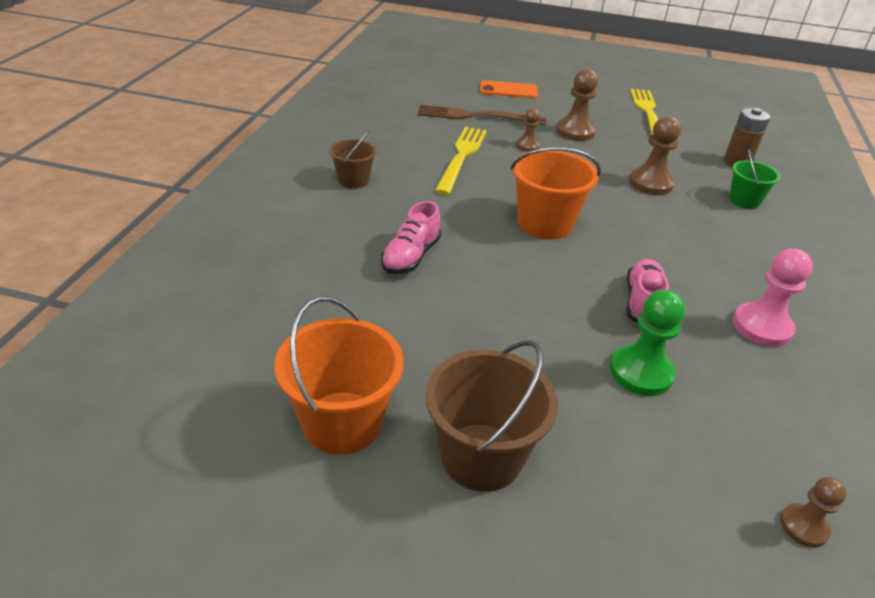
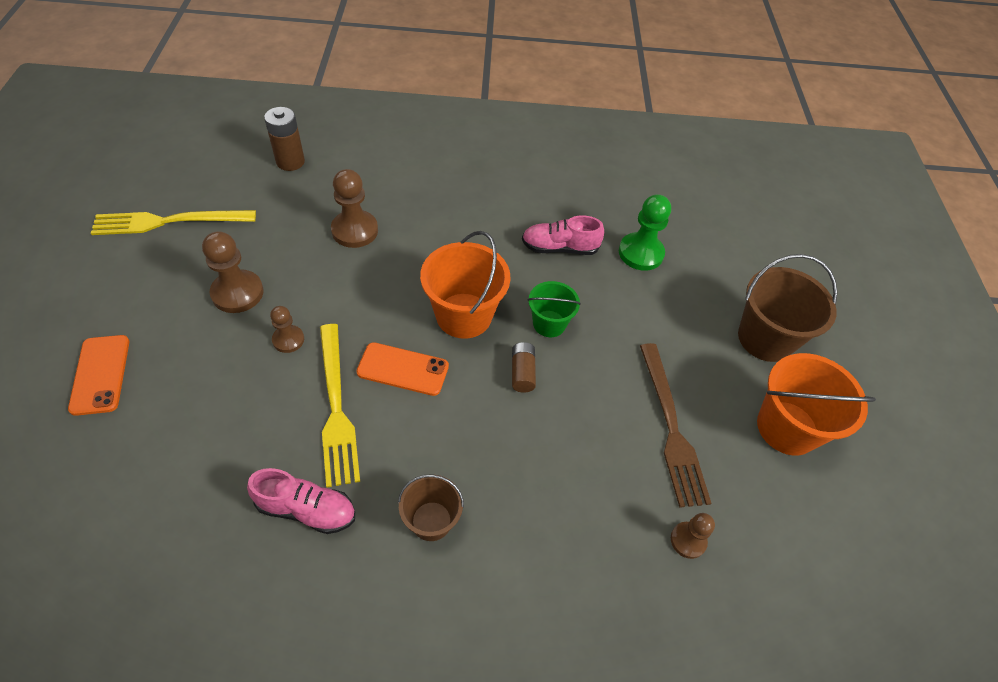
camera: 105 degrees left, 15 degrees up
pink shoe [381,201,441,274] -> pink shoe moved to [247,468,355,534]
brown fork [418,104,546,125] -> brown fork moved to [640,343,712,508]
yellow fork [435,127,487,195] -> yellow fork turned 105 degrees counterclockwise [320,324,360,487]
green bucket [729,149,780,209] -> green bucket moved to [528,281,581,337]
pink pawn [733,248,813,347] -> none
brown pawn [780,477,847,548] -> brown pawn moved to [671,513,715,559]
none -> orange phone [356,342,449,396]
none -> brown battery [512,342,536,393]

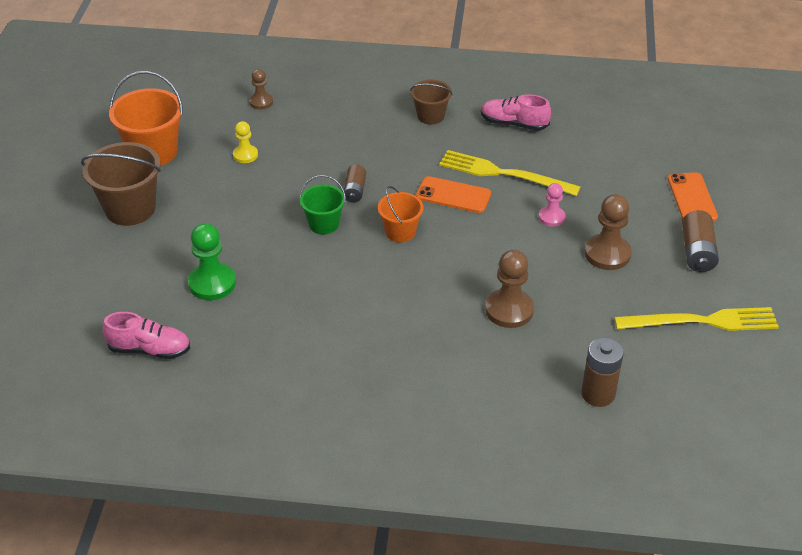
camera: 170 degrees left, 10 degrees down
brown pawn [270,306,304,353] -> pink pawn [539,183,565,227]
yellow fork [320,324,360,487] -> yellow fork turned 60 degrees counterclockwise [439,150,581,196]
orange bucket [420,231,511,339] -> orange bucket [378,186,423,242], size x0.59
pink shoe [522,216,604,255] -> pink shoe moved to [103,312,190,359]
brown fork [640,343,712,508] -> yellow pawn [233,121,258,163]
none -> brown battery [682,210,719,272]

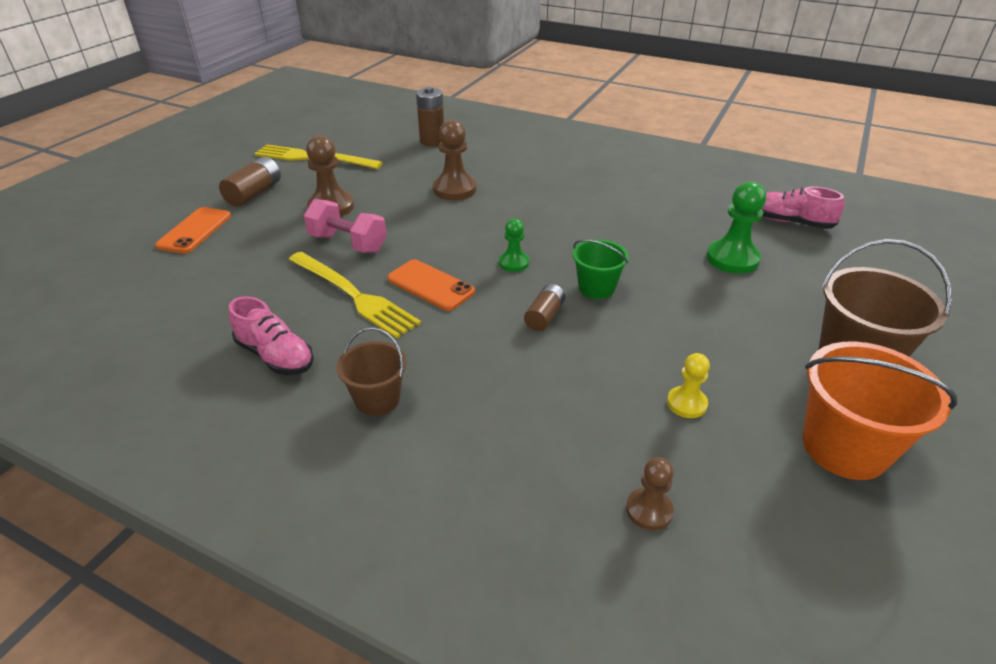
camera: 160 degrees left, 5 degrees down
orange bucket [378,186,423,242] -> green pawn [499,219,529,272]
pink pawn [539,183,565,227] -> pink dumbbell [304,199,387,253]

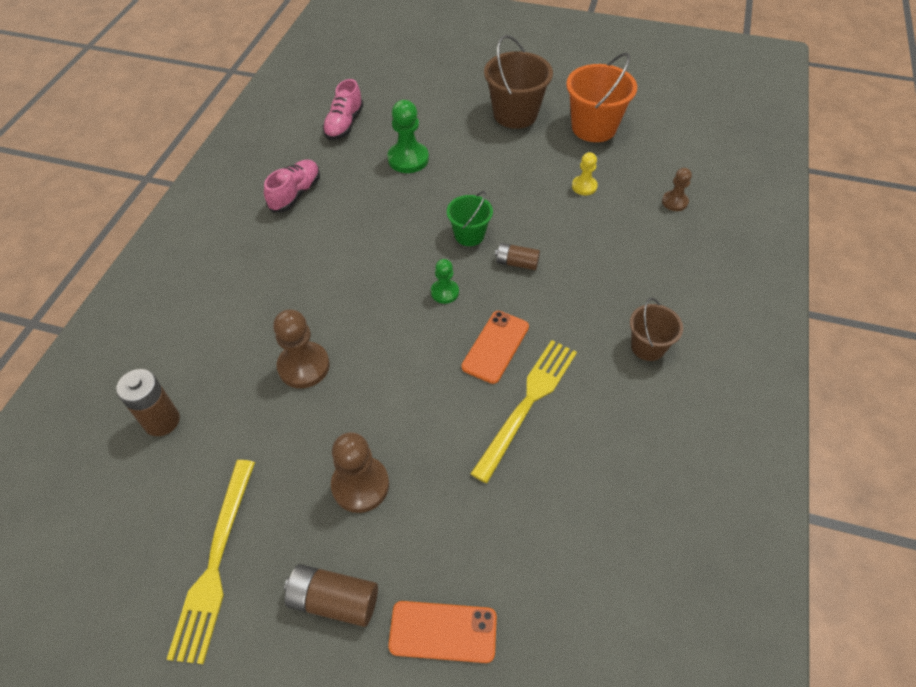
camera: 100 degrees left, 15 degrees up
pink shoe [229,296,314,375] -> pink shoe moved to [264,159,320,212]
pink dumbbell [304,199,387,253] -> none

